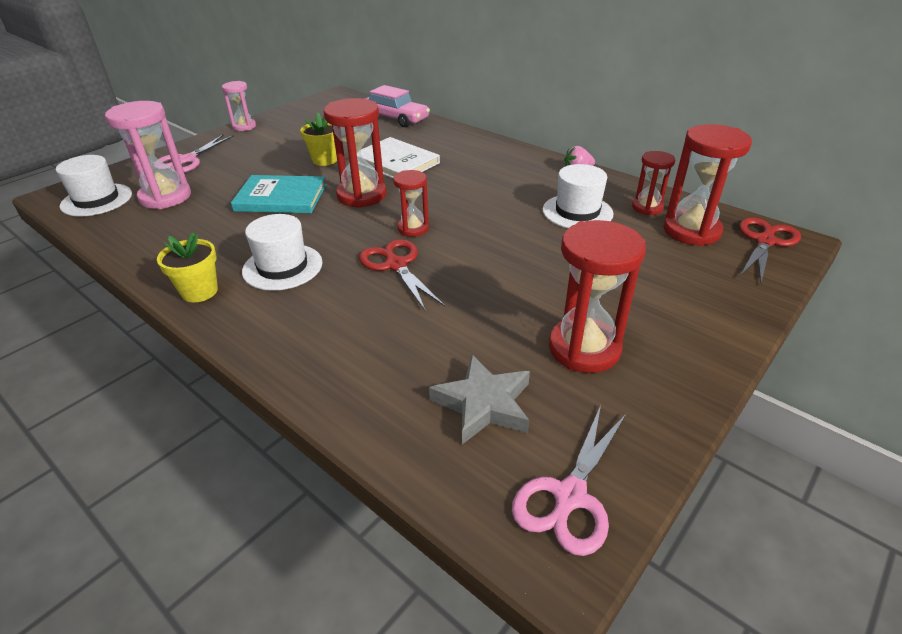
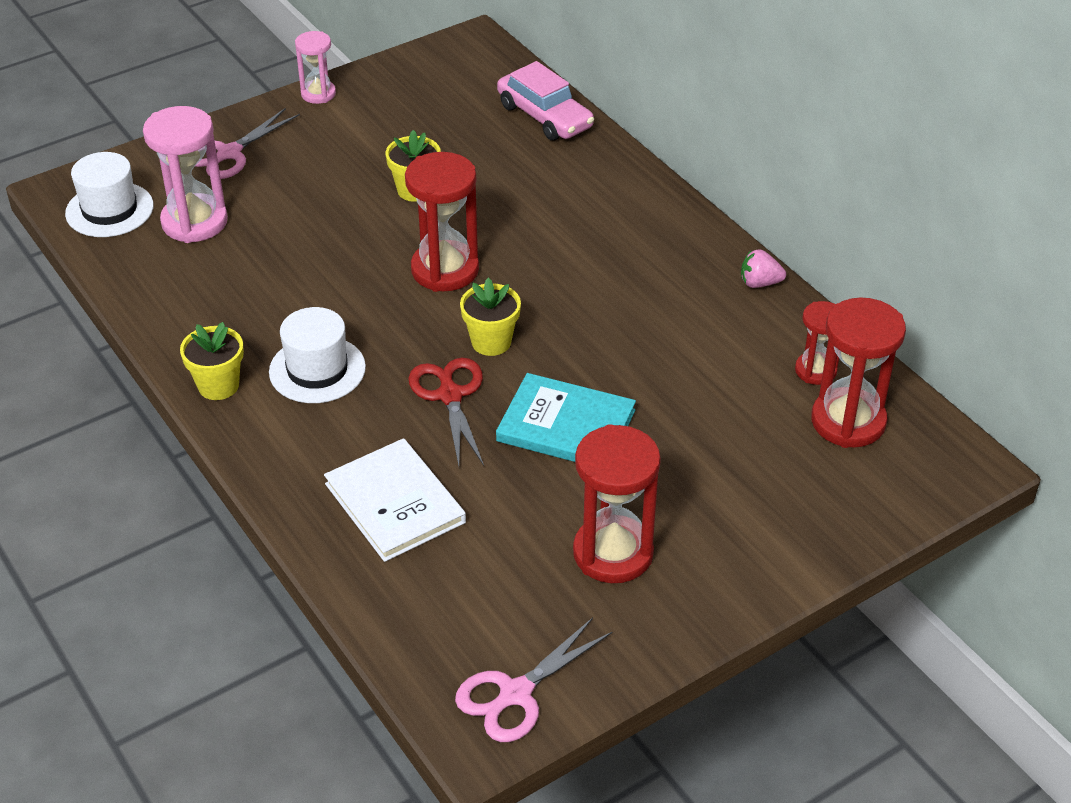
camera: 15 degrees right, 5 degrees up
turquoise book [231,175,326,213] -> turquoise book moved to [496,373,636,462]
white book [360,137,440,178] -> white book moved to [324,438,466,562]
red hourglass [393,170,429,237] -> yellow flower pot [460,278,521,356]
grey star [429,354,530,444] -> none
white hat [543,164,613,228] -> none
red scissors [739,217,801,283] -> none

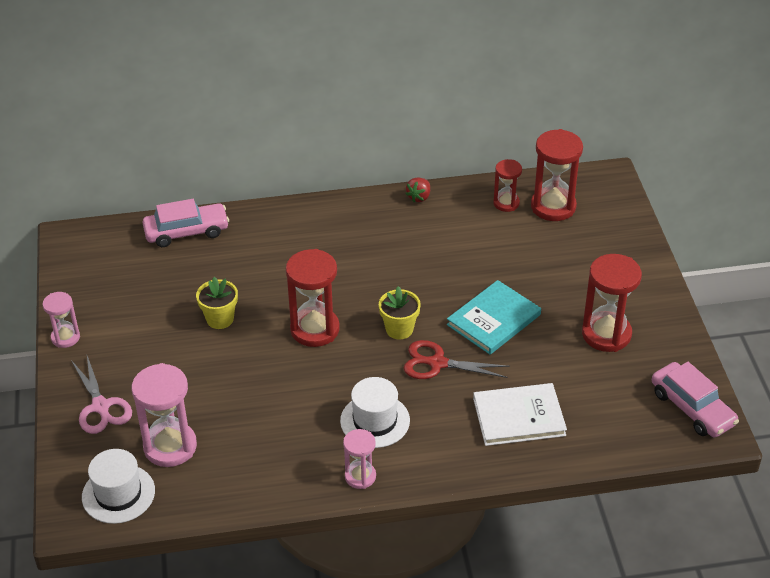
camera: 65 degrees left, 0 degrees up
yellow flower pot [180,322,244,400] -> pink hourglass [343,429,376,489]
pink scissors [455,617,612,742] -> pink car [652,362,739,437]
pink strawberry [741,249,786,288] -> red strawberry [406,178,430,202]

